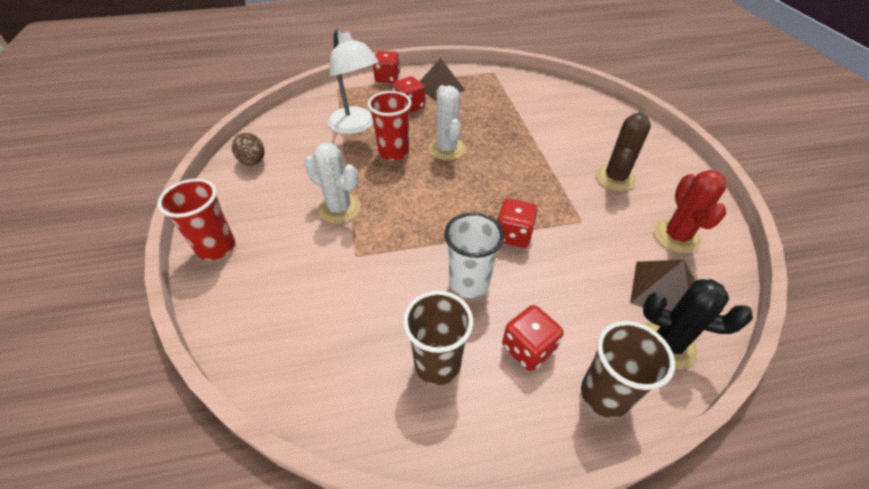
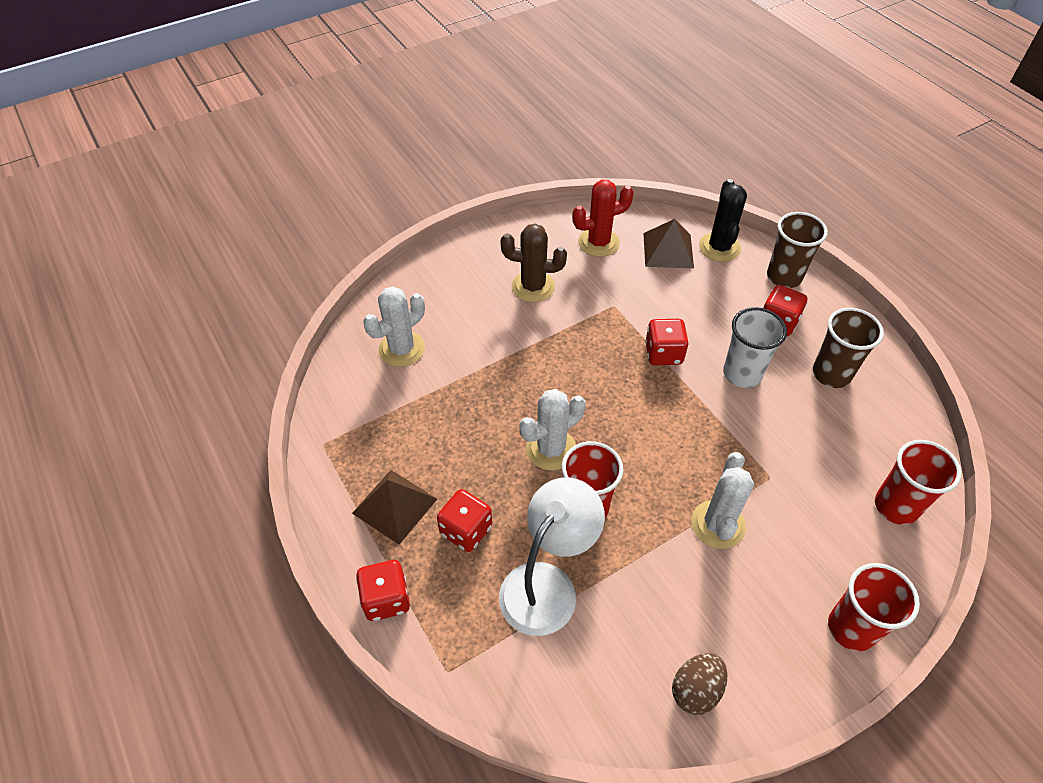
camera: 110 degrees left, 5 degrees up
none -> white cactus [363,286,425,367]
none -> red cup [875,440,962,525]

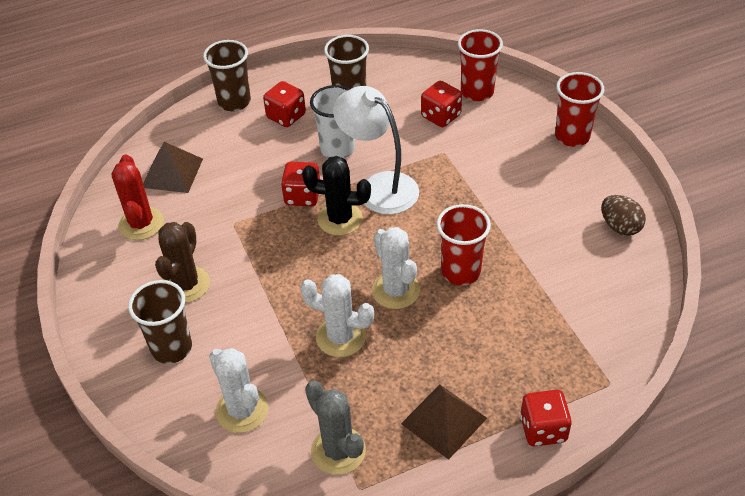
camera: 80 degrees left, 5 degrees down
red dice [437,489,492,552] -> red dice moved to [421,81,462,127]
white lamp [499,477,605,636] -> white lamp moved to [333,86,419,214]
white cactus [691,452,754,549] -> white cactus moved to [300,274,374,357]
black cactus [699,179,747,262] -> black cactus moved to [302,156,371,236]
none -> brown cup [128,280,192,364]
none -> grey cactus [305,381,366,475]

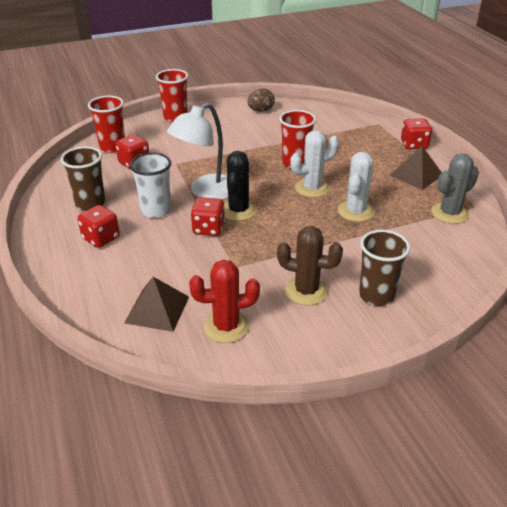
camera: 90 degrees left, 10 degrees down
brown cup [203,40,251,112] -> none
white cactus [209,348,269,433] -> none

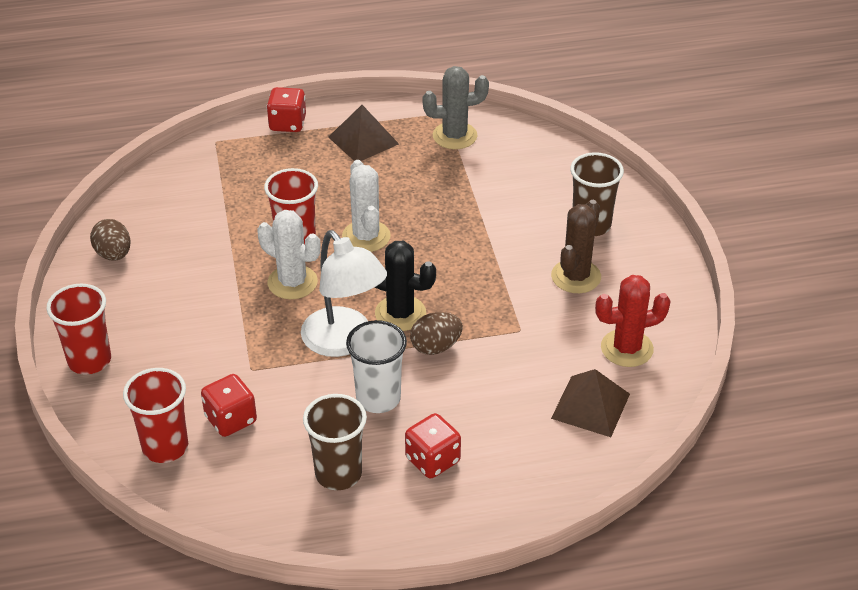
camera: 80 degrees left, 5 degrees up
red cactus [189,260,260,343] -> red cactus turned 75 degrees clockwise [595,275,671,367]
red dice [191,197,225,236] -> brown egg [410,312,463,355]
white cactus [338,152,375,222] -> white cactus moved to [257,210,321,299]
grey cactus [431,153,479,224] -> grey cactus turned 75 degrees counterclockwise [422,66,489,149]

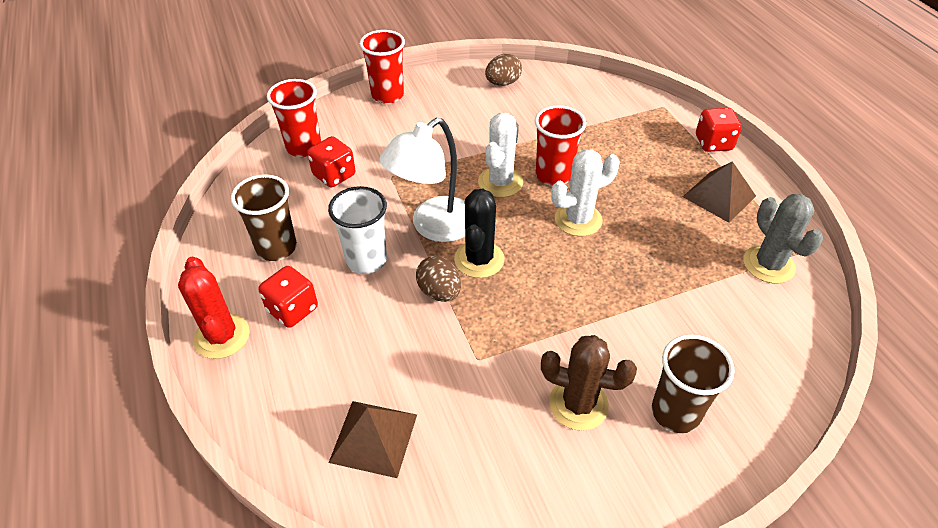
camera: 80 degrees right, 5 degrees up
red cactus [595,275,671,367] -> red cactus moved to [178,257,250,359]

